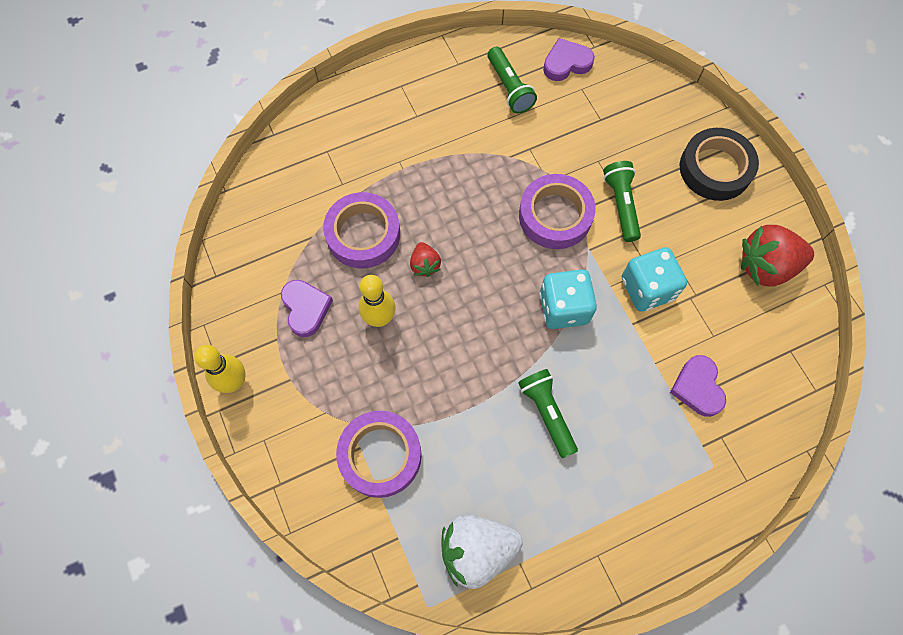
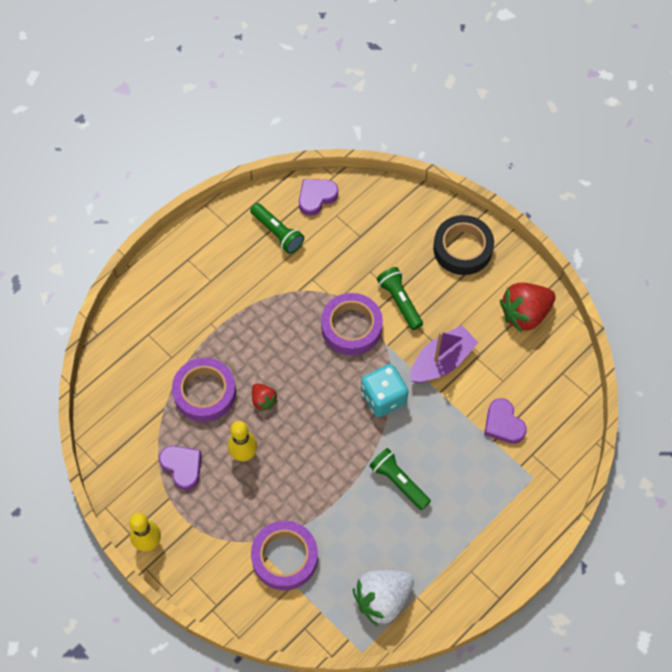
camera: 20 degrees left, 5 degrees down
turquoise dice [622,247,687,312] -> purple boat [410,325,478,383]

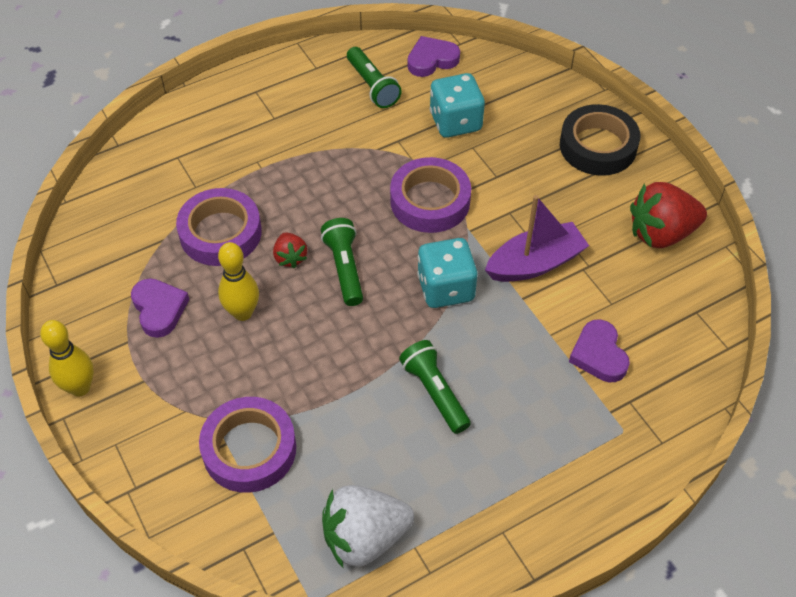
camera: 15 degrees right, 10 degrees down
green flashlight [377,267,423,330] -> green flashlight moved to [321,218,363,306]
none -> turquoise dice [430,73,485,138]

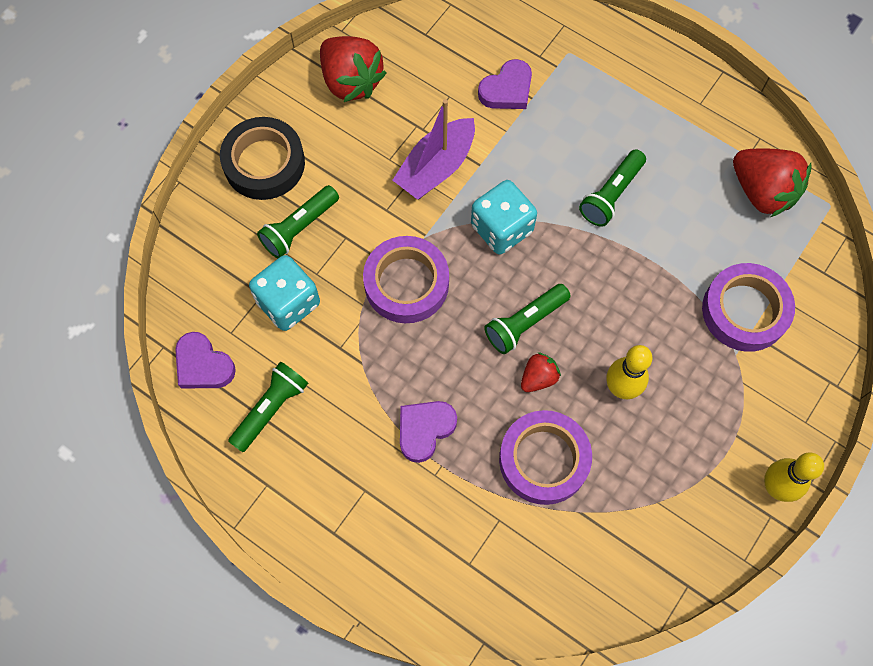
camera: 115 degrees left, 15 degrees up
purple heart [131,278,189,338] -> purple heart moved to [400,401,457,463]
white strawberry [322,485,414,569] -> red strawberry [733,148,811,217]
purple boat [485,195,589,282] -> purple boat turned 90 degrees counterclockwise [393,99,475,200]
none -> green flashlight [257,185,339,258]

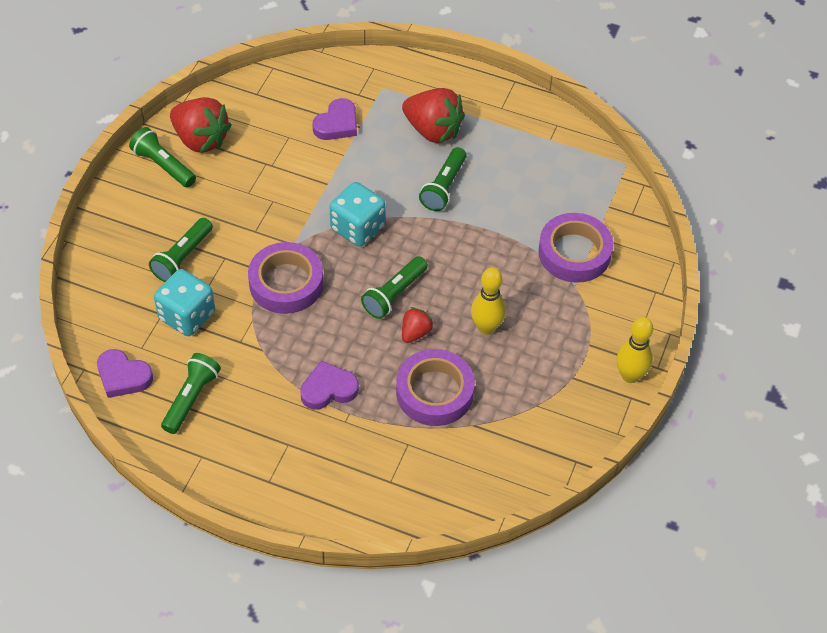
camera: 15 degrees left, 15 degrees down
black tape [220,117,305,200] -> none
purple boat [393,99,475,200] -> none
purple heart [400,401,457,463] -> purple heart turned 45 degrees clockwise [300,361,359,410]
red strawberry [733,148,811,217] -> red strawberry moved to [402,88,465,143]
none -> green flashlight [129,127,196,188]

